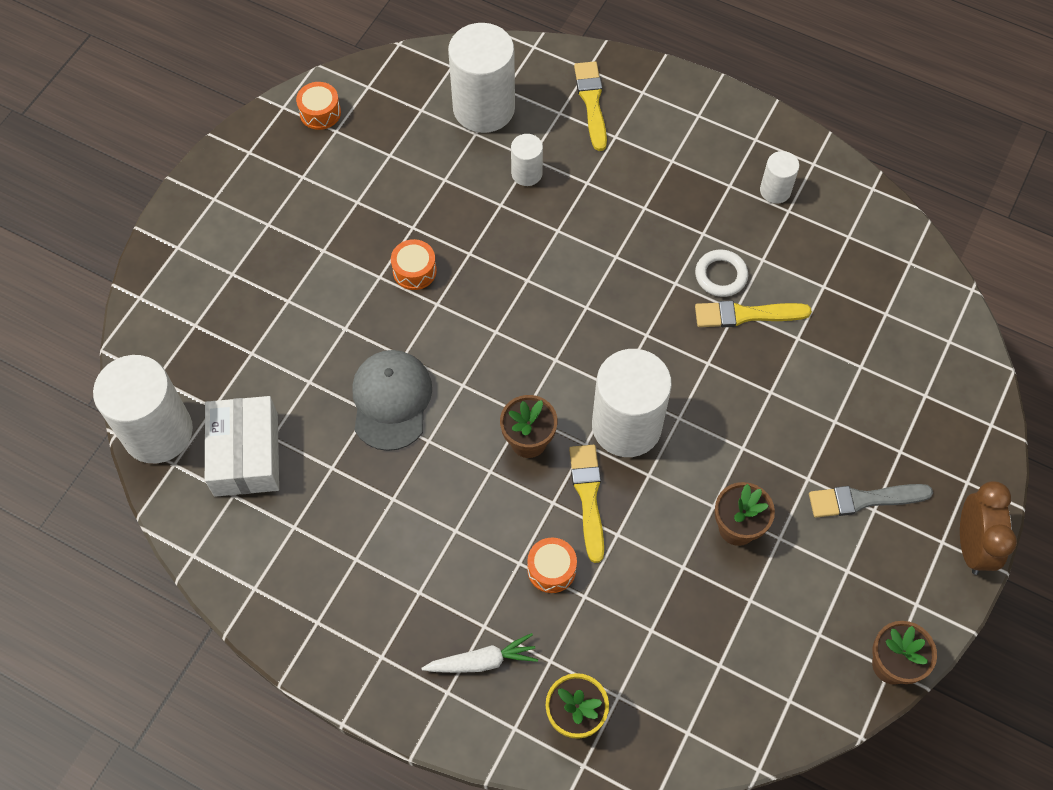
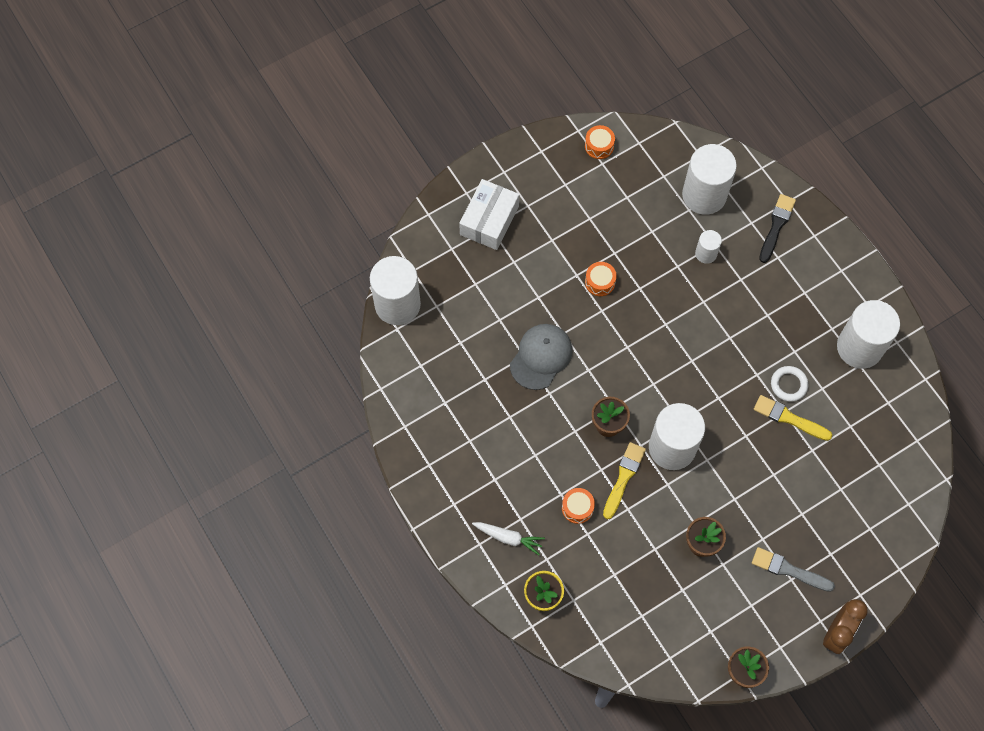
camera: 30 degrees right, 5 degrees up
white box [205,396,279,497] -> white box moved to [459,179,519,250]
yellow brush [574,61,607,151] -> black brush [759,194,796,263]
white cylinder [760,151,799,204] -> white cylinder [837,300,900,369], size x2.05

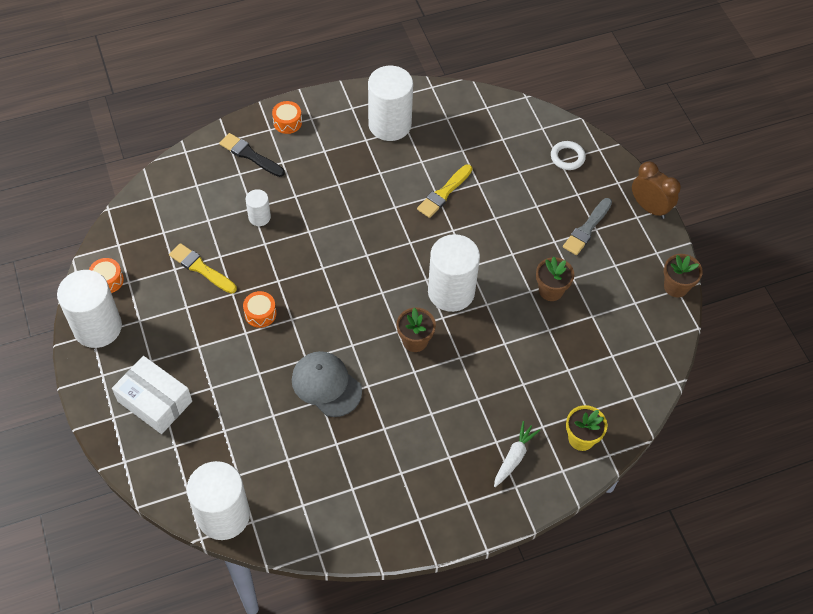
camera: 80 degrees left, 10 degrees down
orange drum [562,488,595,524] -> orange drum moved to [272,101,302,134]
yellow brush [603,442,646,519] -> yellow brush moved to [169,243,237,294]
white cylinder [682,144,737,215] -> white cylinder moved to [57,270,122,348]
white ring [771,366,808,402] -> white ring moved to [551,141,586,170]

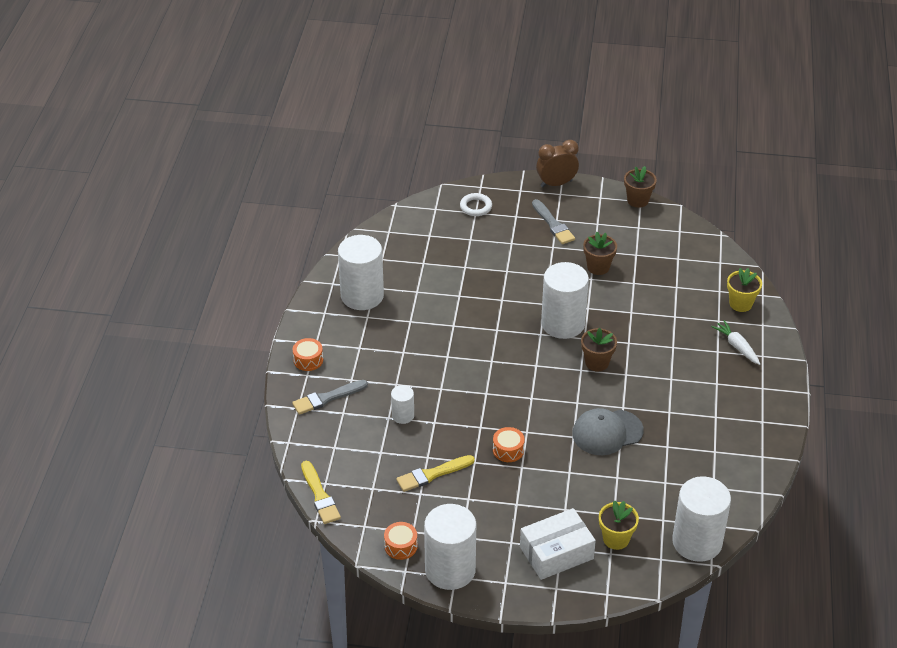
camera: 60 degrees left, 15 degrees down
black brush [219,133,285,177] -> grey brush [292,380,368,415]
yellow brush [417,164,473,218] -> yellow brush moved to [301,461,341,524]
none -> yellow flower pot [599,500,639,550]

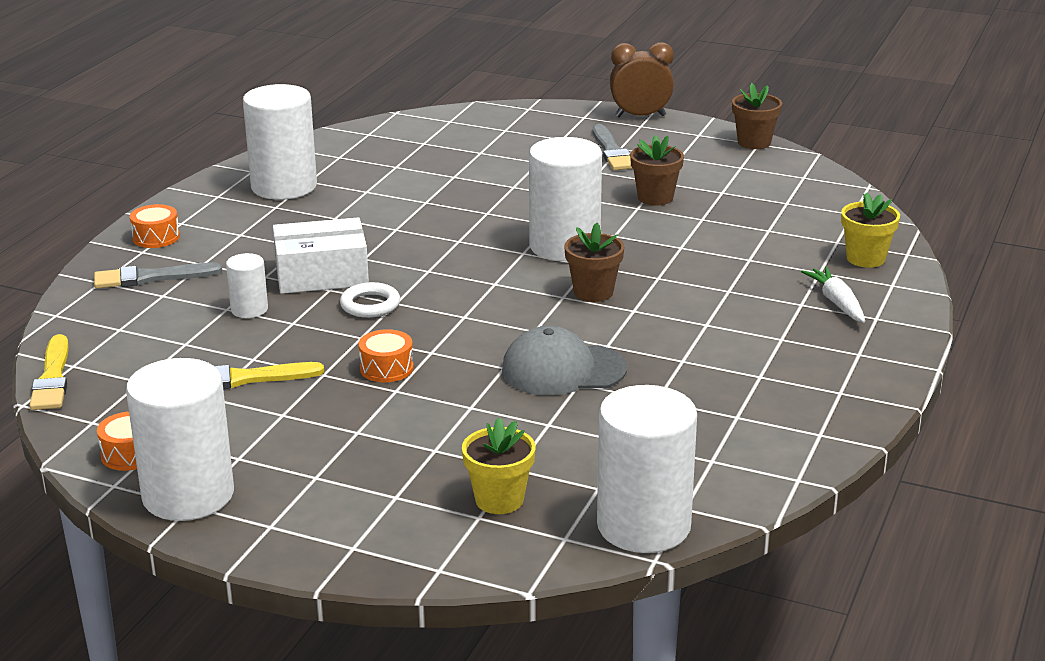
camera: 15 degrees right, 15 degrees down
white ring [460,193,492,216] -> white ring moved to [340,282,400,318]
white box [520,508,596,580] -> white box moved to [273,217,369,294]

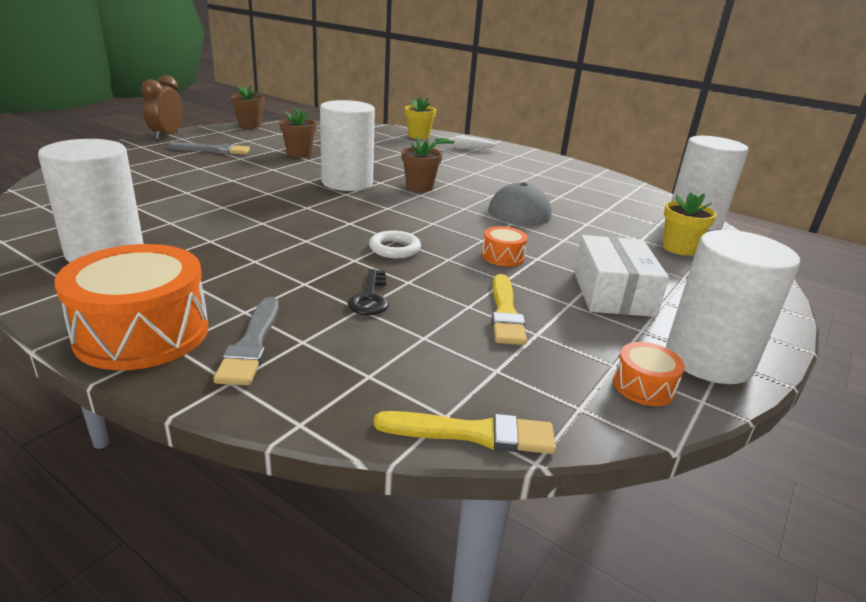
camera: 80 degrees left, 0 degrees up
orange drum [130,204,180,248] -> orange drum [54,244,208,370], size x2.12
white cylinder [226,253,268,318] -> black key [347,269,389,315]
white box [273,217,369,294] -> white box moved to [574,235,669,317]

